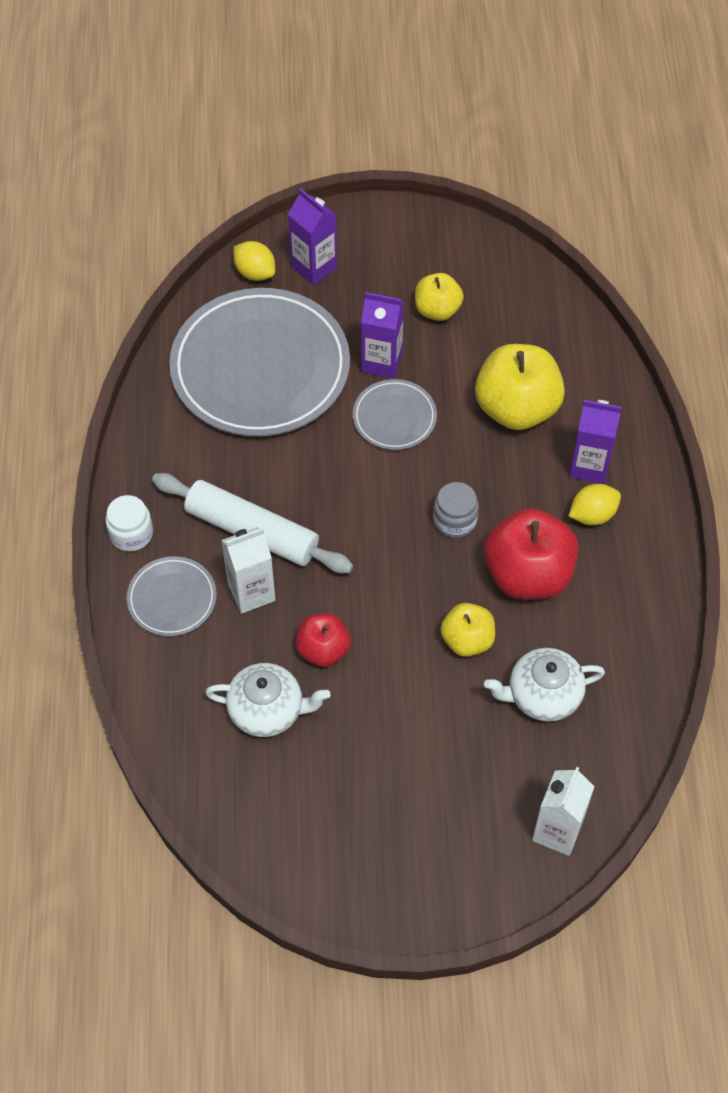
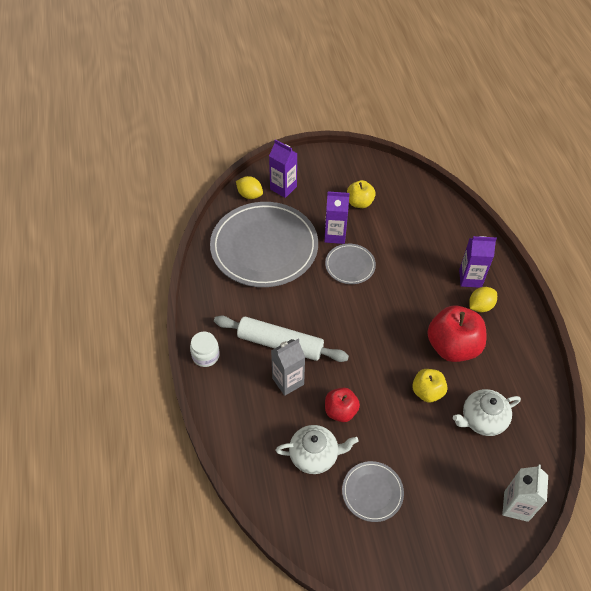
camera: 10 degrees left, 5 degrees down
grey plate [127,556,217,636] -> grey plate moved to [342,461,404,522]
white carton [221,527,276,614] -> grey carton [271,339,305,396]
grey jar [433,482,479,538] -> none
yellow apple [475,344,565,430] -> none

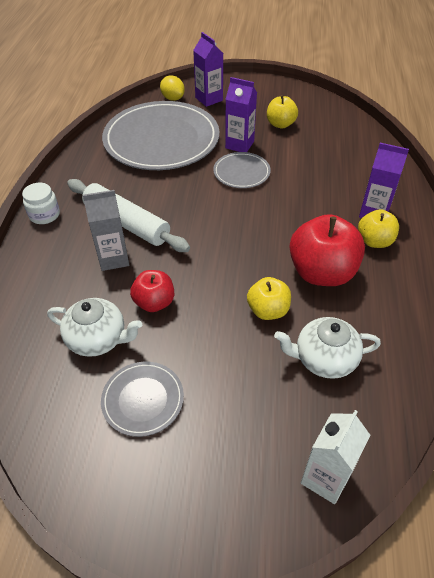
camera: 20 degrees right, 5 degrees down
yellow lemon [469,287,497,312] -> yellow apple [358,209,399,248]

